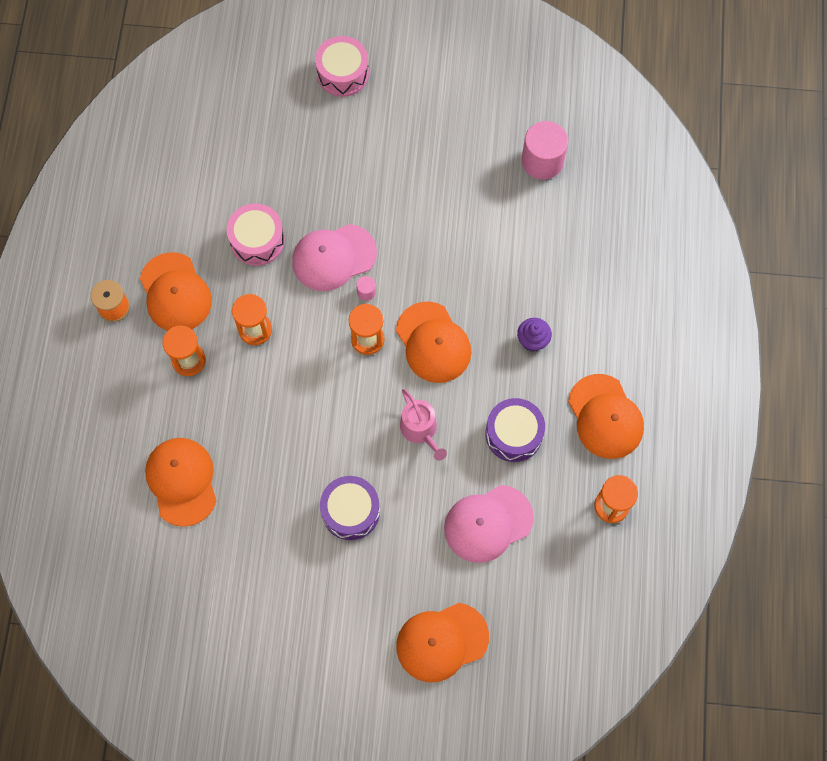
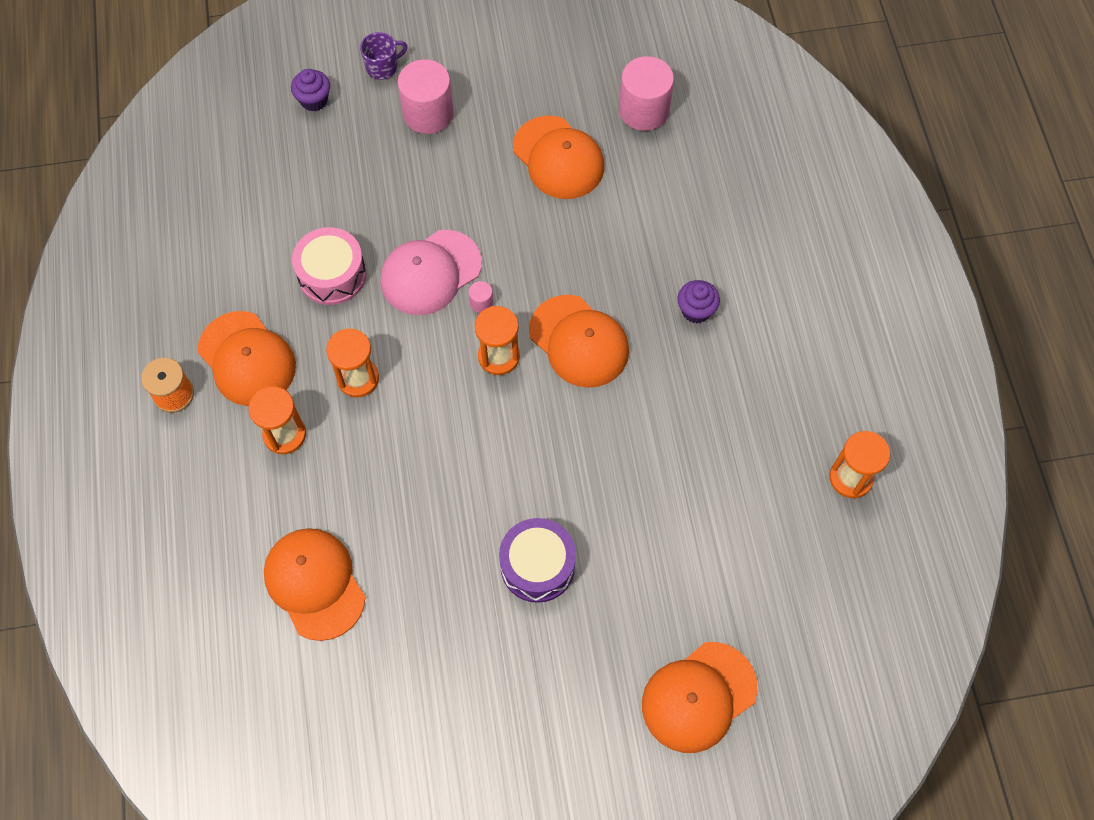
camera: 15 degrees left, 5 degrees down
pink drum [315,36,369,97] -> purple mug [360,32,407,80]
pink watering can [400,389,447,461] -> none
pink cap [444,485,534,563] -> none
purple drum [486,398,545,462] -> none
orange cap [568,374,644,459] -> orange cap moved to [513,116,604,199]
none -> purple cupcake [291,69,330,111]
none -> pink cylinder [398,59,454,134]

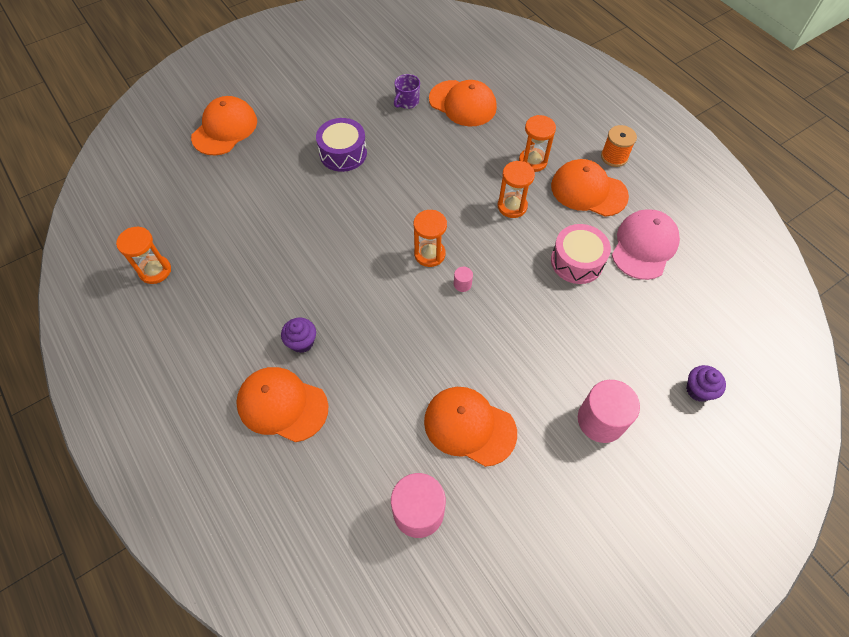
camera: 155 degrees right, 5 degrees down
purple mug [360,32,407,80] -> purple mug moved to [394,74,420,109]
pink cap [380,230,482,315] -> pink cap moved to [612,209,680,280]
orange cap [529,295,629,388] -> orange cap moved to [236,367,329,442]

